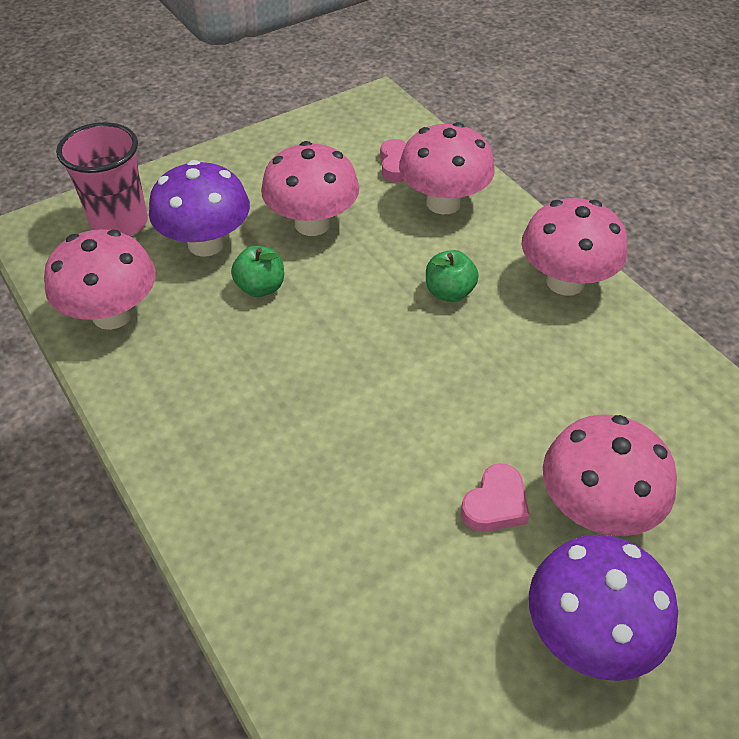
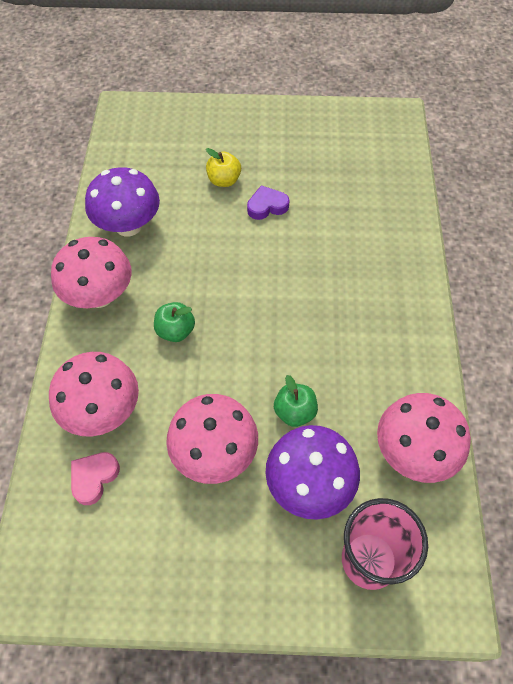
camera: 145 degrees left, 10 degrees up
pink heart [461,463,530,532] -> purple heart [247,185,289,220]
purple mushroom [529,535,678,681] -> purple mushroom moved to [85,167,160,236]
pink mushroom [543,414,677,536] -> yellow apple [206,148,241,187]

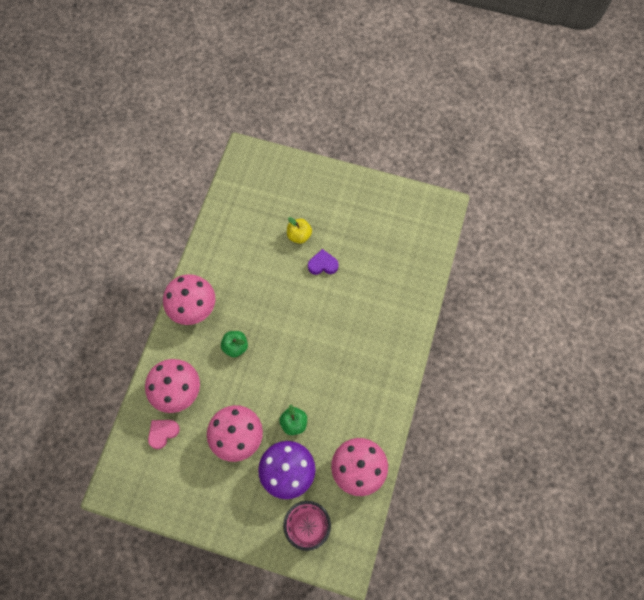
camera: 15 degrees right, 10 degrees up
purple mushroom [85,167,160,236] -> none

